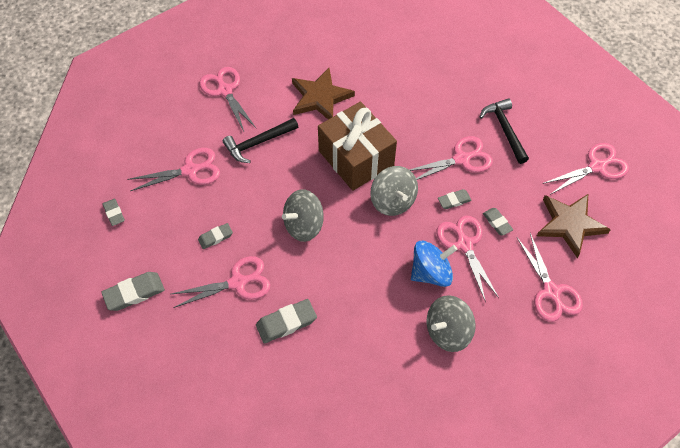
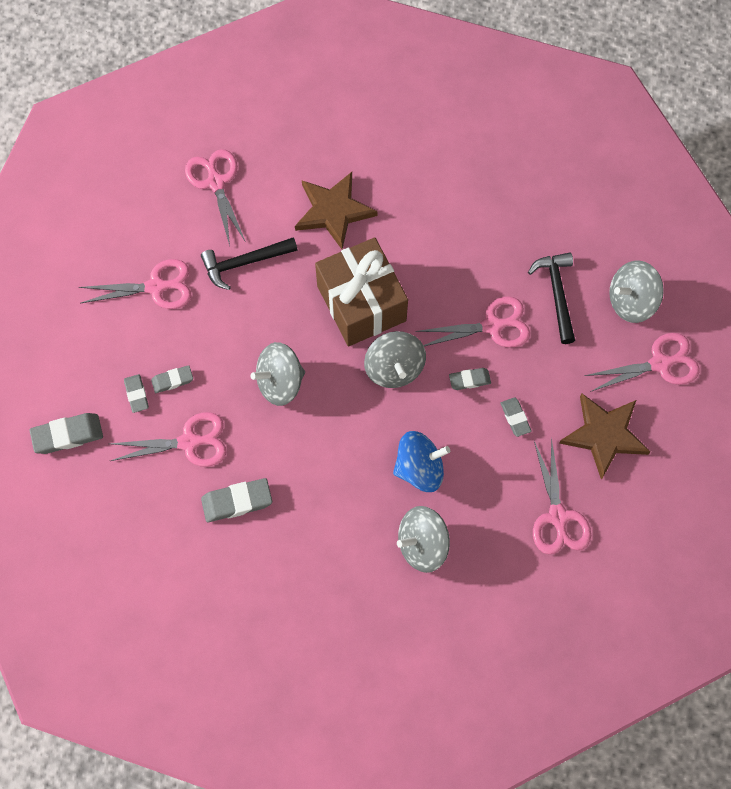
camera: 10 degrees right, 10 degrees up
grey eraser [103,198,125,226] -> grey eraser moved to [124,374,149,413]
pink scissors [437,216,499,302] -> none
none -> grey spinning top [609,261,664,323]

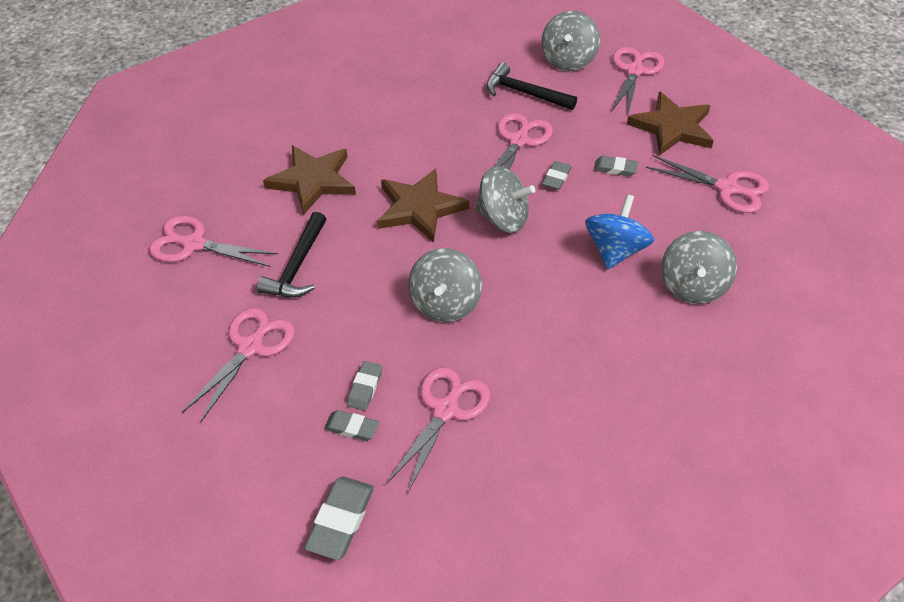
camera: 55 degrees left, 20 degrees down
grey eraser [201,478,272,522] -> none
brown gift [315,237,408,347] -> brown star [377,169,469,243]

